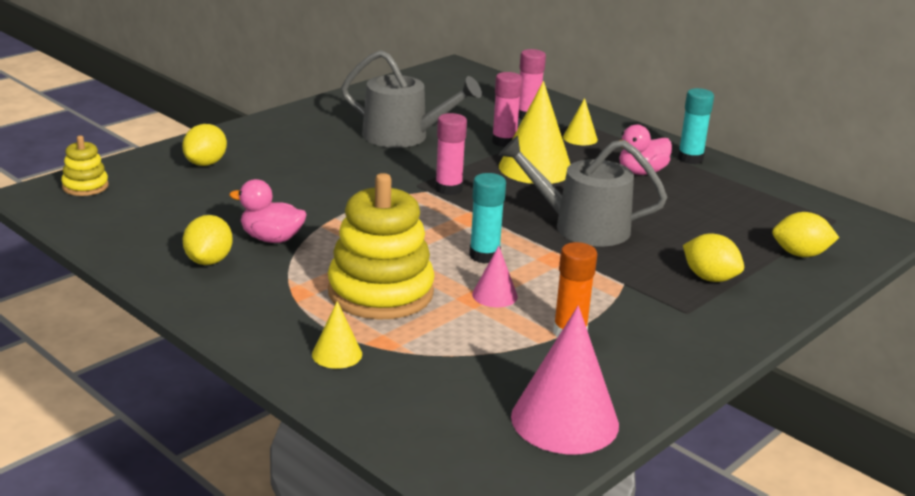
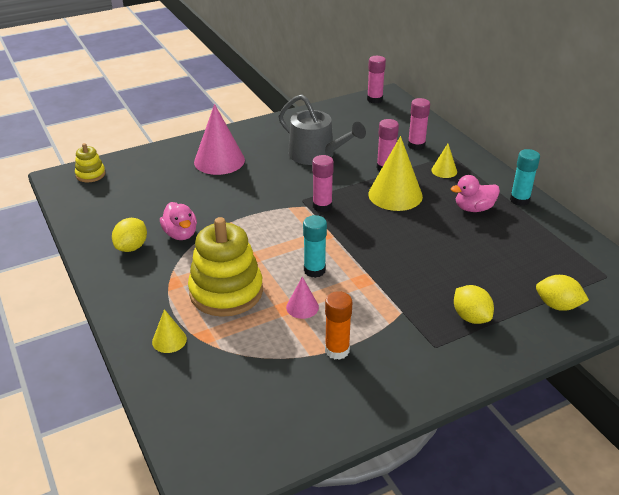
camera: 20 degrees right, 10 degrees up
yellow lemon [182,124,227,166] -> none
pink duck [229,179,307,243] -> pink duck turned 150 degrees counterclockwise [160,202,197,240]
grey watering can [499,136,667,246] -> none
pink cone [511,305,619,454] -> pink cone moved to [194,104,245,175]
none -> pink glue stick [367,56,386,104]

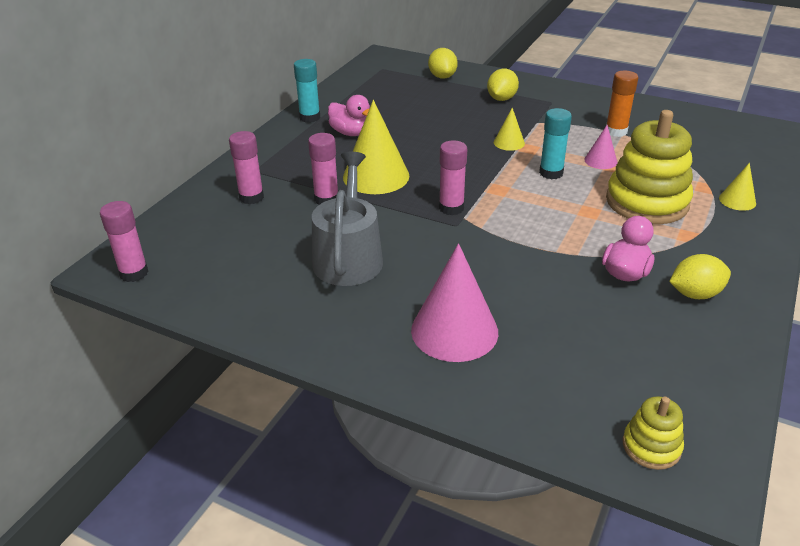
camera: 125 degrees left, 0 degrees up
yellow cone [431,144,457,178] -> yellow cone moved to [494,108,525,151]

